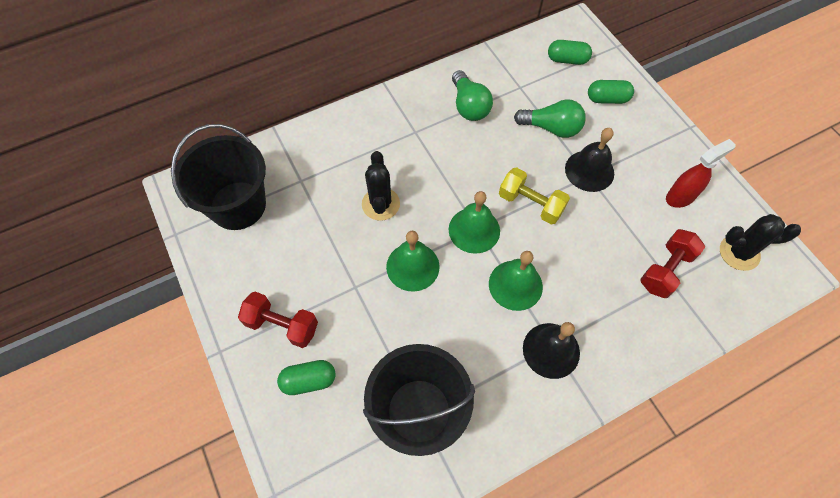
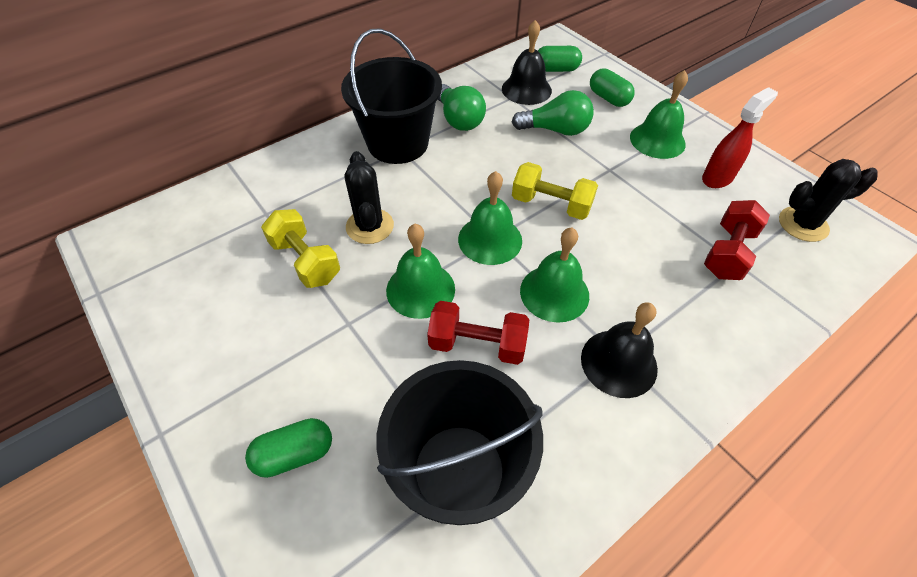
camera: 10 degrees left, 10 degrees down
black bucket [171,124,266,230] -> black bucket moved to [341,28,442,164]
red dumbbell [238,292,318,348] -> red dumbbell moved to [427,301,529,365]
black bell [565,128,614,192] -> black bell moved to [502,20,552,105]
green capsule [588,80,634,104] -> green capsule turned 60 degrees clockwise [590,68,635,107]
none -> yellow dumbbell [261,209,340,288]
none -> green bell [630,70,688,159]

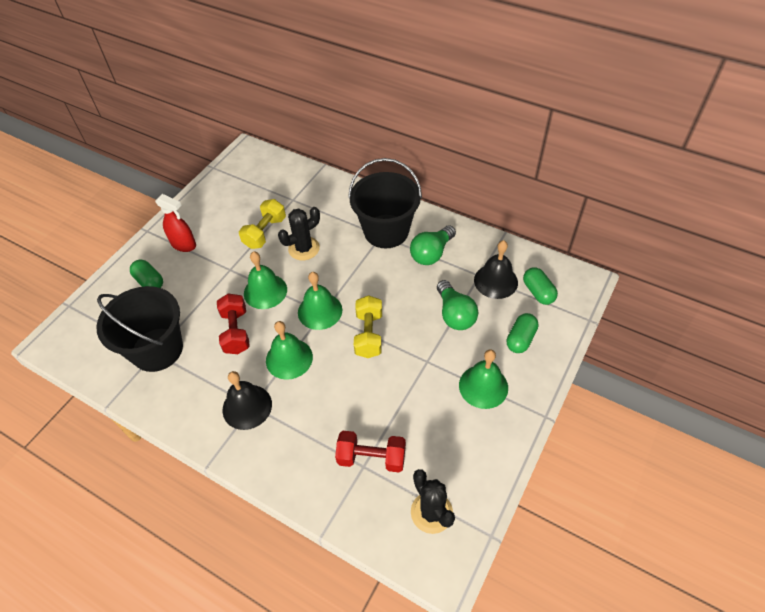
camera: 70 degrees right, 0 degrees up
red spray bottle [702,87,778,188] -> red spray bottle moved to [155,194,196,252]

